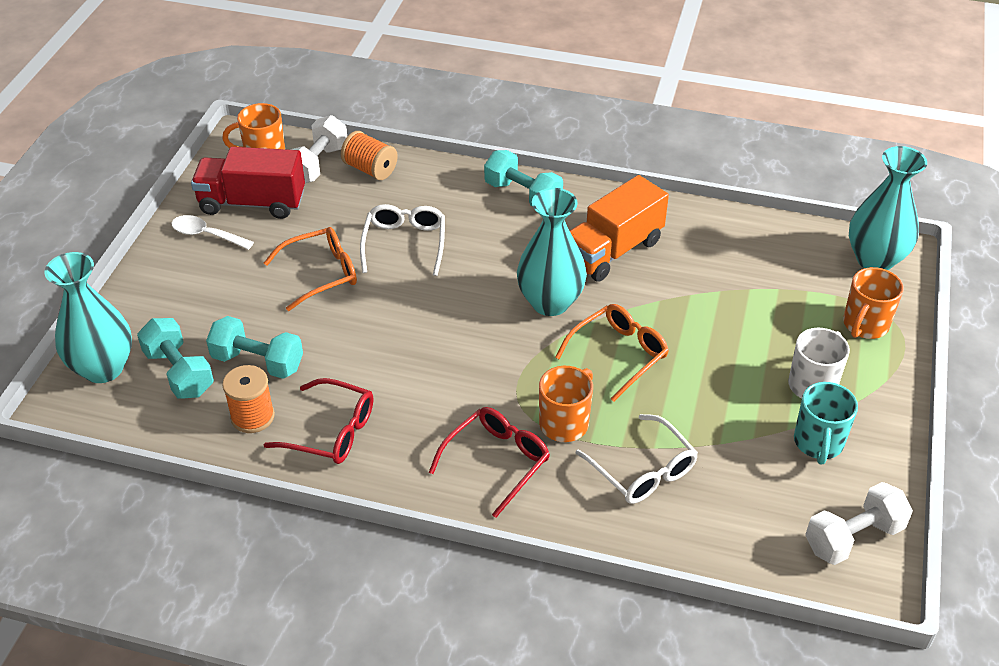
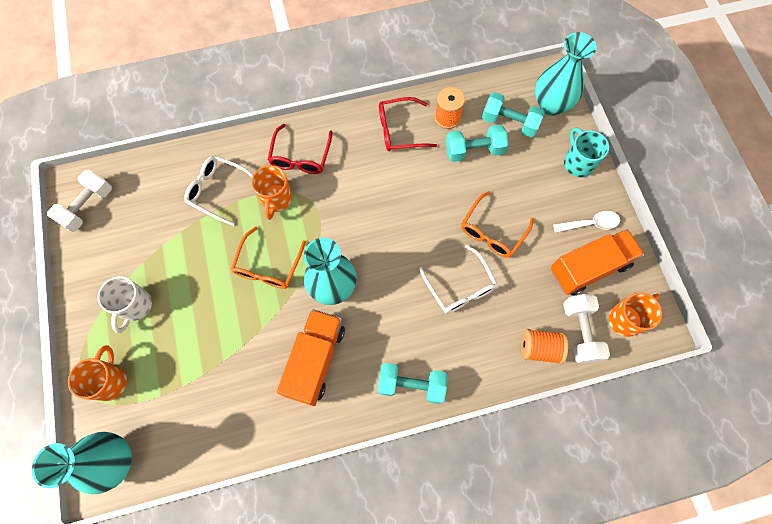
camera: 150 degrees right, 25 degrees up
red truck [191,147,305,219] -> orange truck [550,229,645,295]
turquoise mug [794,382,858,465] -> turquoise mug moved to [564,127,609,177]

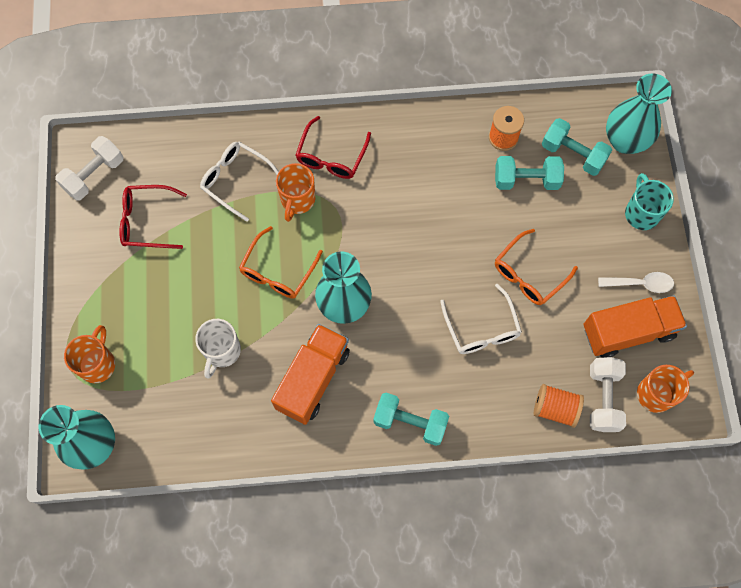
camera: 10 degrees right, 0 degrees up
white mug [98,276,152,333] -> white mug moved to [195,319,241,378]
red glasses [379,97,437,151] -> red glasses moved to [119,185,187,249]

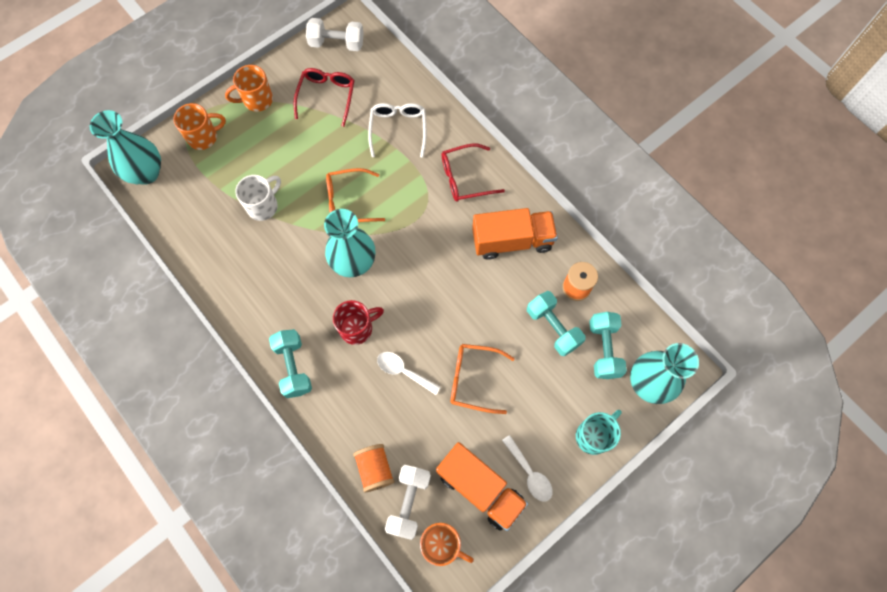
camera: 55 degrees right, 0 degrees up
red glasses [119,185,187,249] -> red glasses turned 45 degrees clockwise [293,68,354,127]
white mug [195,319,241,378] -> white mug turned 150 degrees clockwise [235,175,281,221]
orange truck [271,324,350,425] -> orange truck moved to [472,208,558,260]
orange mug [276,163,315,222] -> orange mug moved to [225,65,273,112]
white glasses [440,284,522,354] -> white spoon [377,352,441,395]
white dumbbell [590,357,626,432] -> white dumbbell turned 45 degrees counterclockwise [385,465,431,540]
none -> red mug [333,300,384,345]

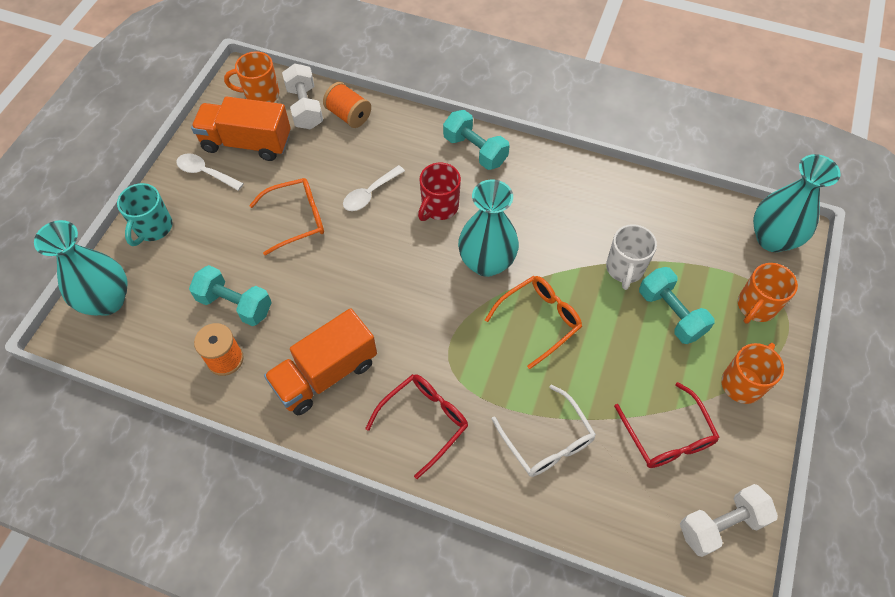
camera: 150 degrees right, 10 degrees down
white spoon [377,352,441,395] -> white spoon turned 135 degrees clockwise [343,165,405,211]
turquoise dumbbell [589,312,627,379] -> turquoise dumbbell moved to [639,267,715,344]

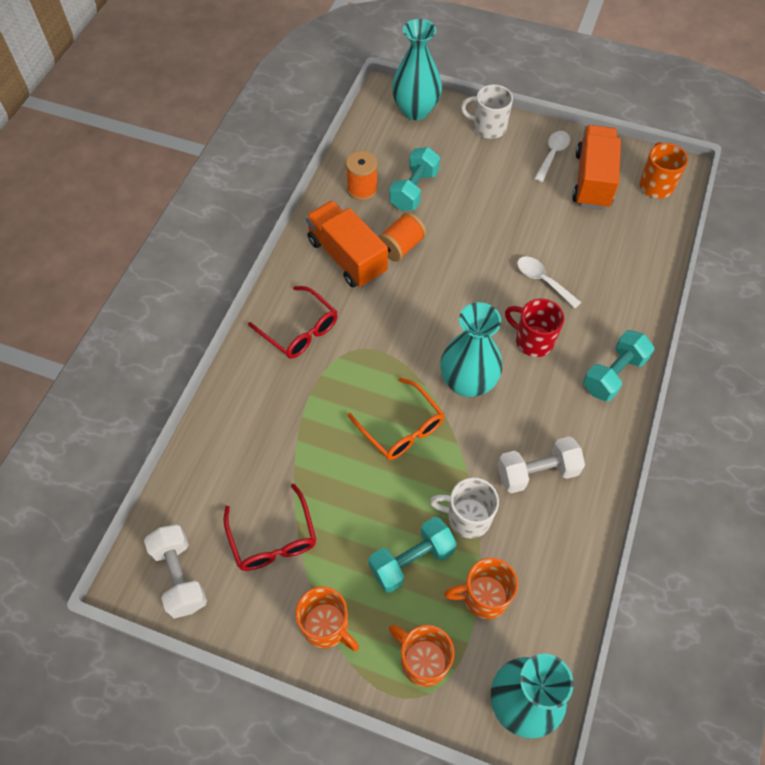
camera: 90 degrees right, 0 degrees up
turquoise mug [117,183,173,246] -> white mug [461,85,513,139]
orange glasses [249,178,324,255] -> none
white dumbbell [282,63,323,130] -> white dumbbell moved to [497,436,585,493]
orange spool [323,82,371,128] -> orange spool moved to [378,212,426,262]
white glasses [492,384,596,477] -> none
red glasses [614,382,720,468] -> red glasses turned 90 degrees counterclockwise [223,483,316,571]
none -> orange mug [444,558,518,619]

